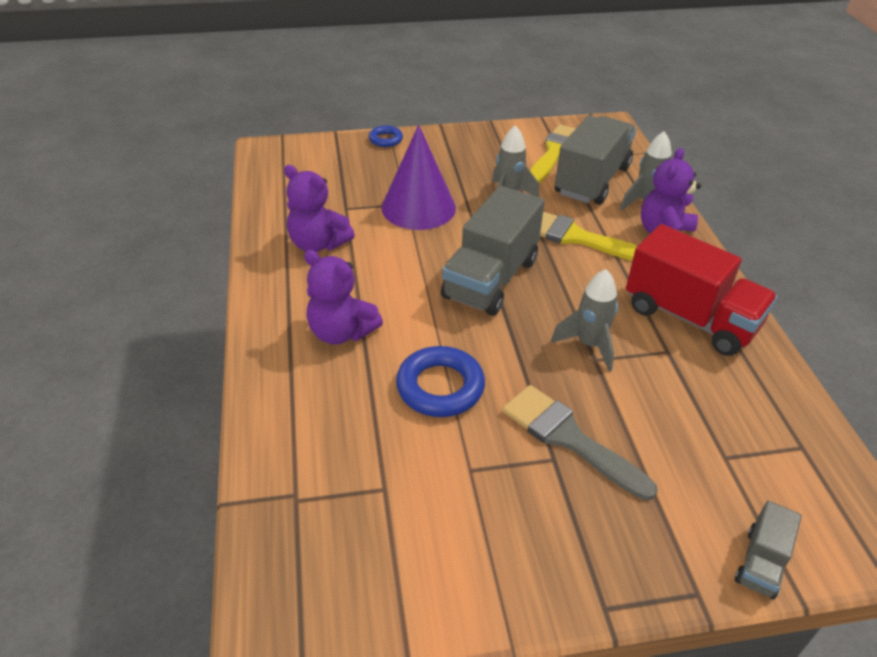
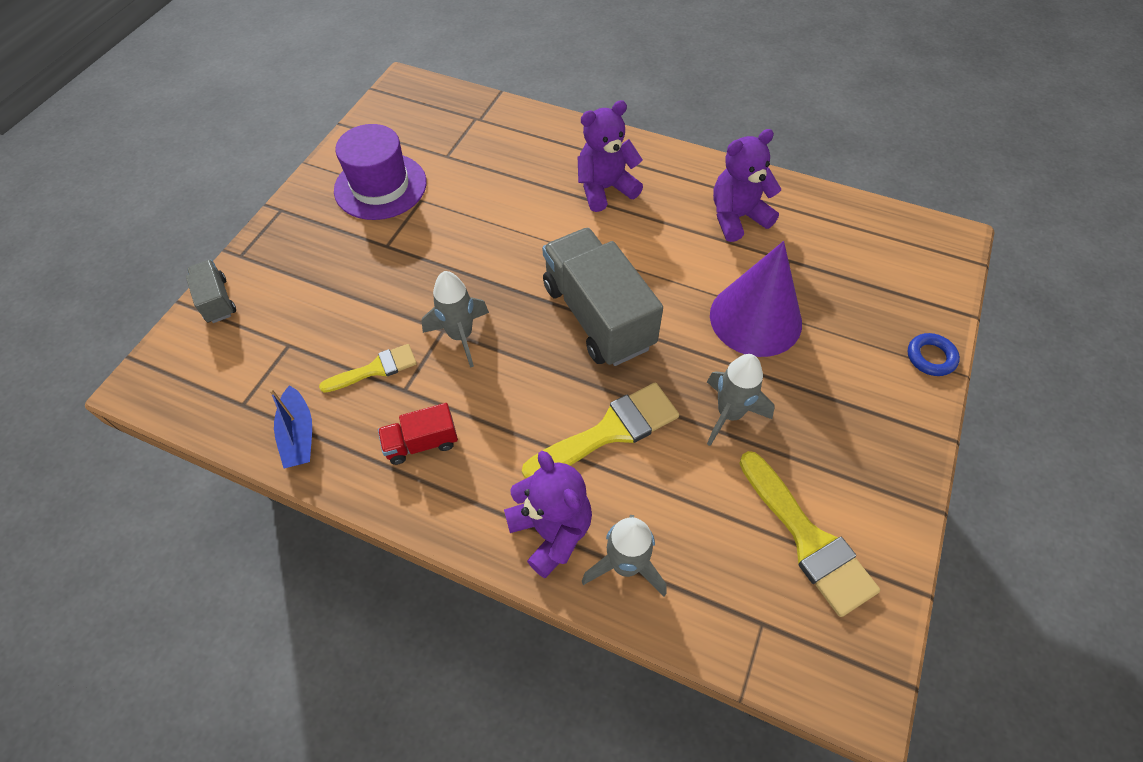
camera: 125 degrees right, 15 degrees up
blue ring [396,346,485,417] -> none
grey brush [502,385,658,500] -> none
grey truck [555,115,636,205] -> none
red truck [626,224,778,356] -> red truck [378,403,458,465], size x0.48
none -> blue boat [269,385,312,468]
none -> yellow brush [319,344,417,393]
none -> purple hat [334,124,427,220]

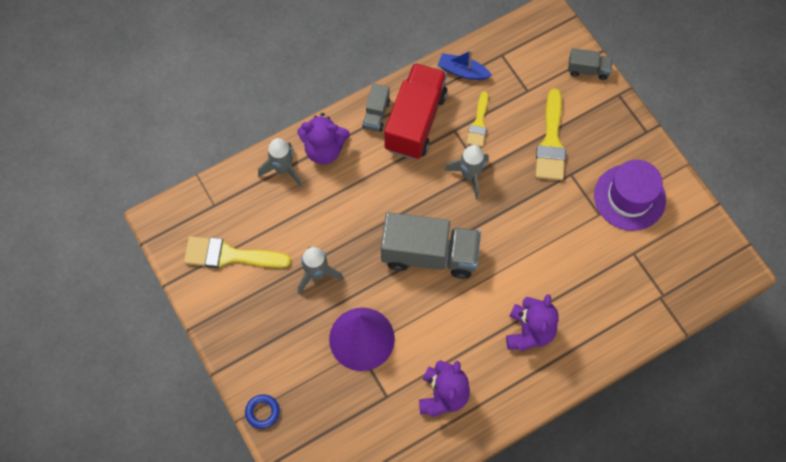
camera: 125 degrees right, 10 degrees up
red truck [378,403,458,465] -> red truck [384,63,448,159], size x2.09
yellow brush [522,383,679,479] -> yellow brush moved to [536,88,566,180]
none -> grey truck [362,83,390,132]

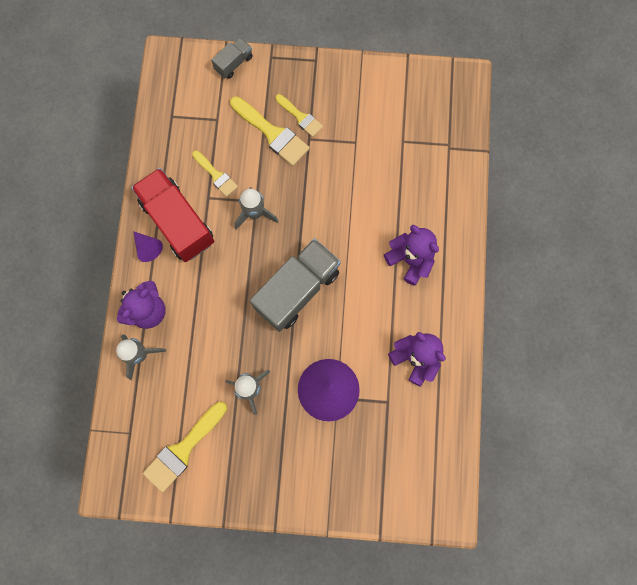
camera: 55 degrees left, 10 degrees up
blue ring [245,394,280,429] -> none
grey truck [362,83,390,132] -> purple cone [133,231,163,262]
blue boat [438,50,492,80] -> none
purple hat [594,160,666,231] -> none
none -> yellow brush [275,94,323,137]

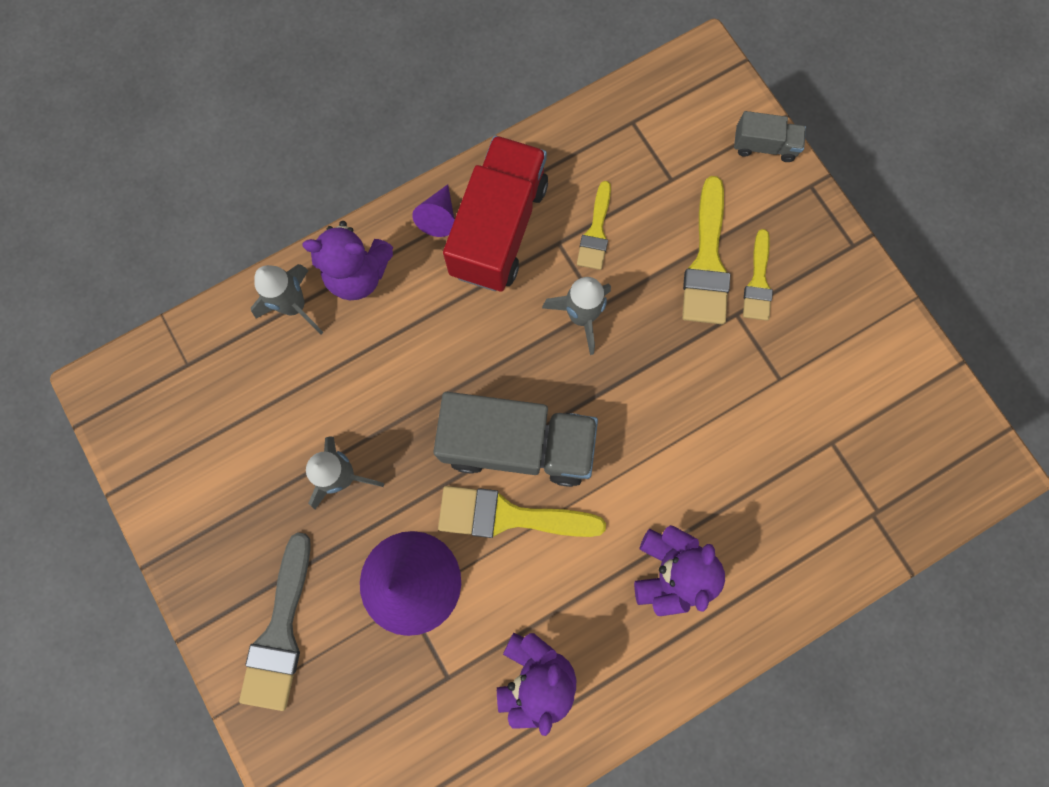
camera: 55 degrees right, 0 degrees up
yellow brush [143,402,227,492] -> yellow brush moved to [438,486,606,538]
none -> grey brush [239,532,311,711]

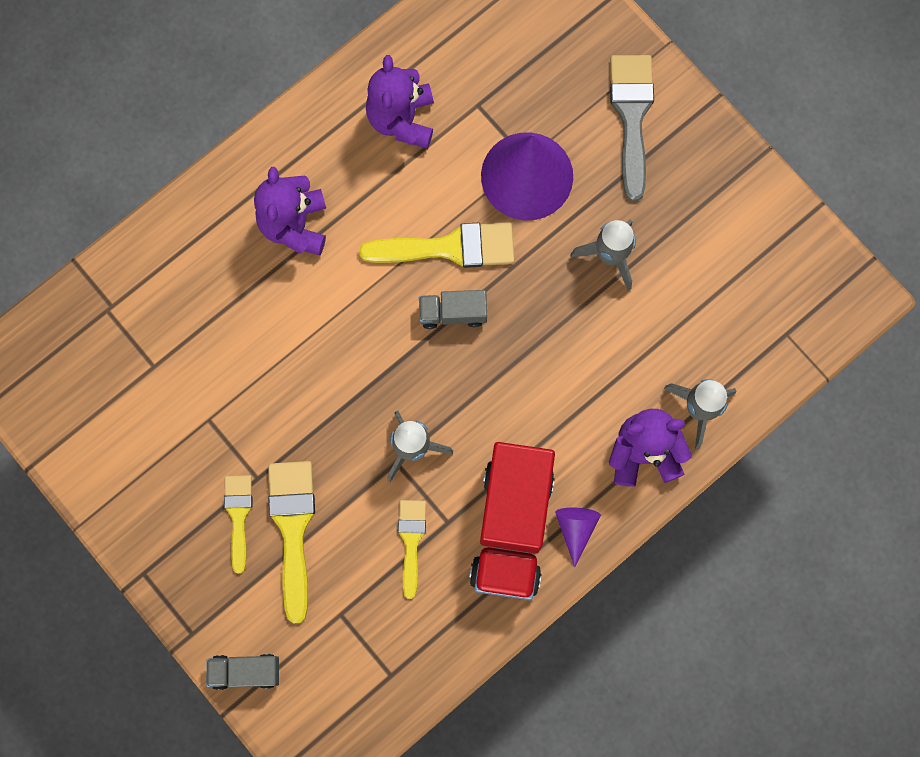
camera: 170 degrees right, 0 degrees up
grey truck [433,392,598,487] -> grey truck [419,290,487,329], size x0.48

